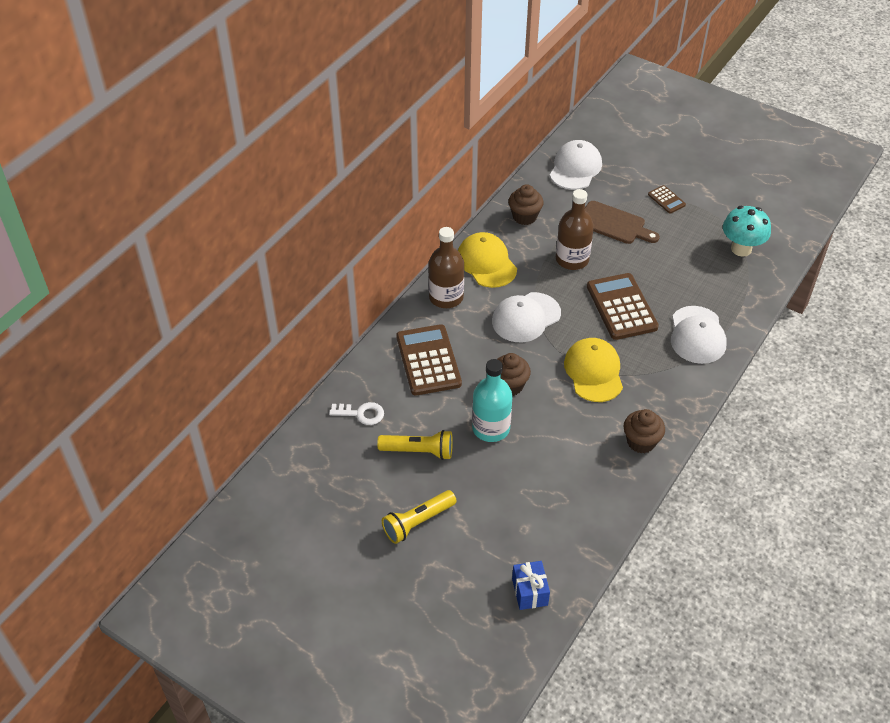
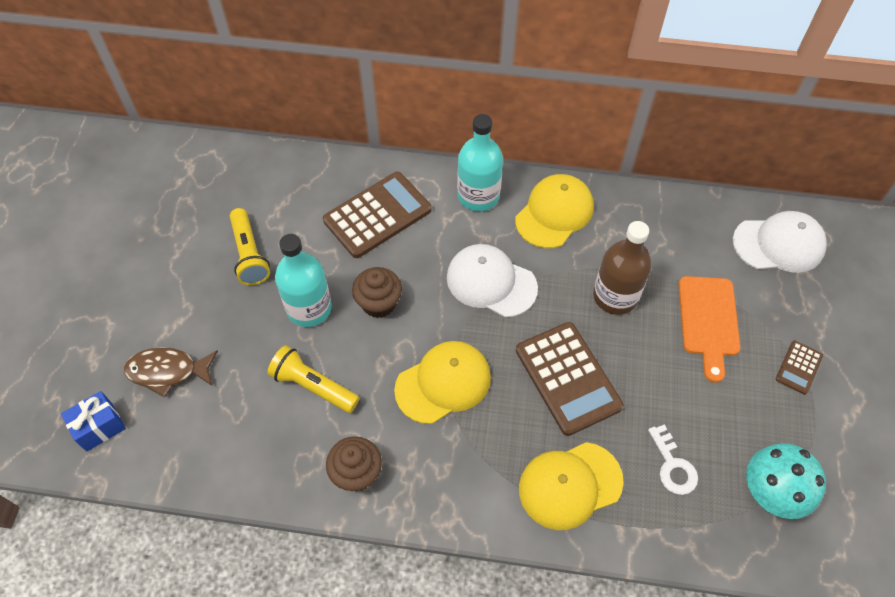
camera: 65 degrees right, 10 degrees up
white key [329,402,384,425] -> white key moved to [648,424,698,495]
yellow flashlight [382,490,457,544] -> yellow flashlight moved to [267,345,360,413]
brown bottle [428,227,464,308] -> turquoise bottle [457,114,503,211]
brown cupcake [508,184,544,225] -> none
brown cutting board [585,201,660,244] -> orange cutting board [679,276,740,383]
brown calculator [587,273,659,340] -> brown calculator turned 105 degrees clockwise [516,322,624,436]
white cap [671,306,727,364] -> yellow cap [519,442,624,530]
none -> brown fish [124,347,218,398]

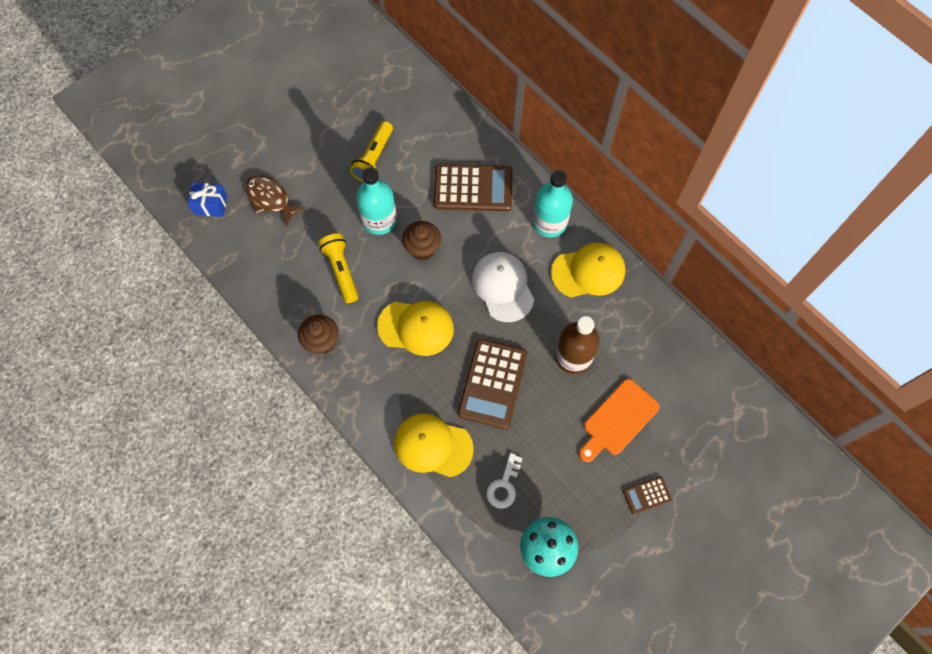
camera: 40 degrees right, 10 degrees up
white cap [733,211,827,273] -> none

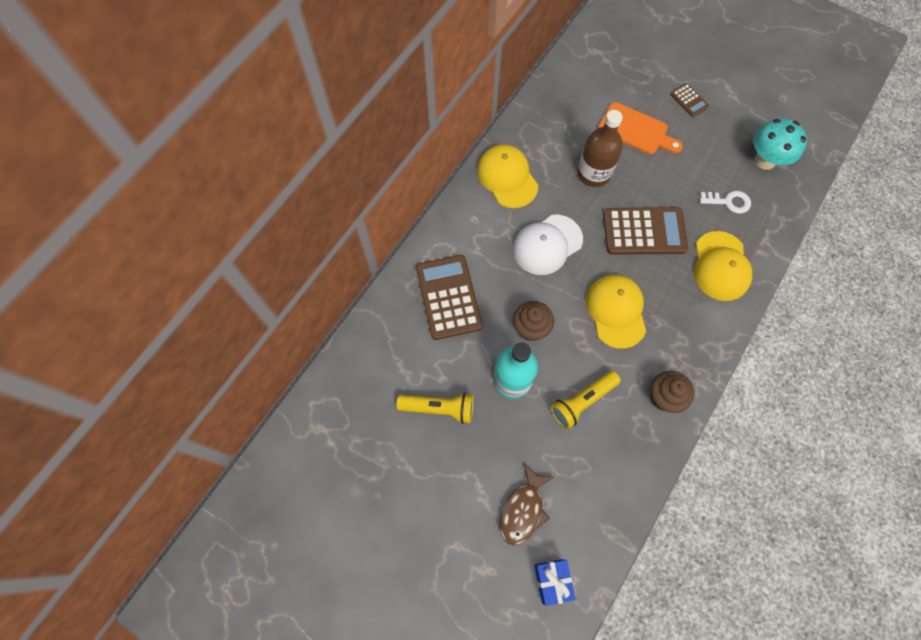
camera: 105 degrees left, 0 degrees up
turquoise bottle [532,170,573,237] -> none

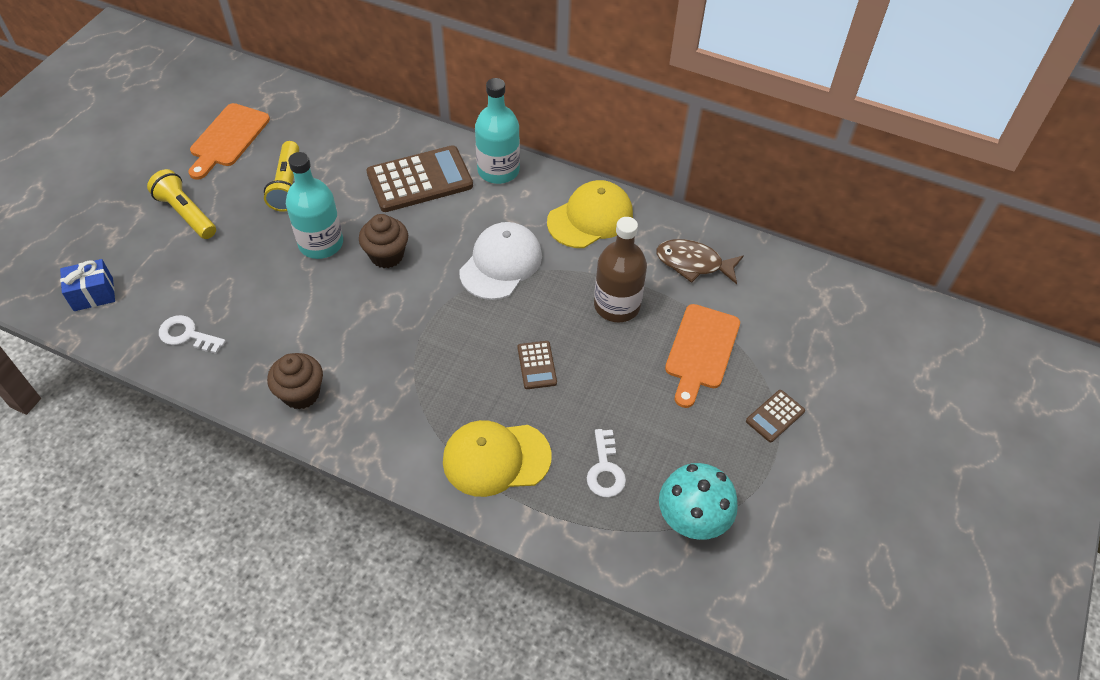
camera: 80 degrees right, 15 degrees down
brown fish [500,463,554,545] -> brown fish moved to [656,239,743,284]
white cap [513,215,583,275] -> white cap turned 75 degrees clockwise [459,222,542,300]
yellow flashlight [550,371,621,429] -> yellow flashlight moved to [147,169,216,239]
yellow cap [586,275,646,349] -> none
brown calculator [603,207,688,255] -> brown calculator [518,341,557,389], size x0.48
none -> white key [159,315,226,354]
none -> orange cutting board [189,103,270,180]
none -> turquoise bottle [475,78,520,184]

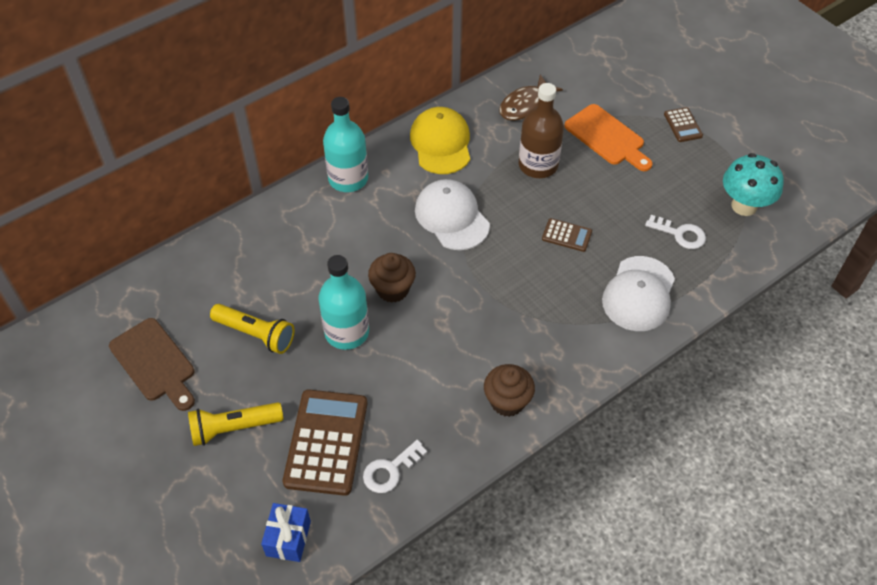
camera: 60 degrees left, 0 degrees up
orange cutting board [189,103,270,180] -> brown cutting board [109,318,195,411]
brown calculator [366,145,473,212] -> brown calculator moved to [283,390,367,496]
yellow cap [443,420,552,497] -> white cap [602,256,675,331]

